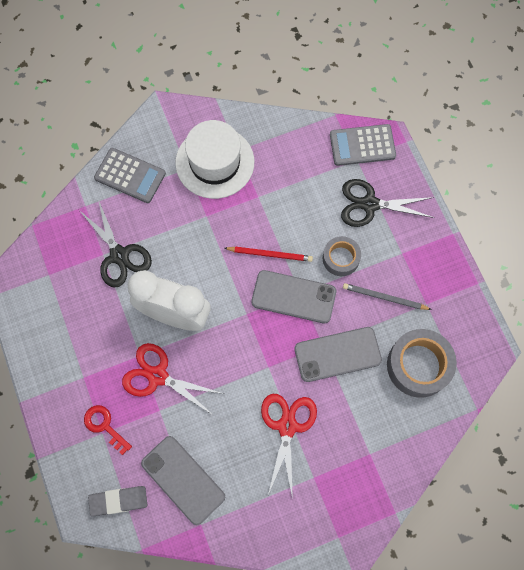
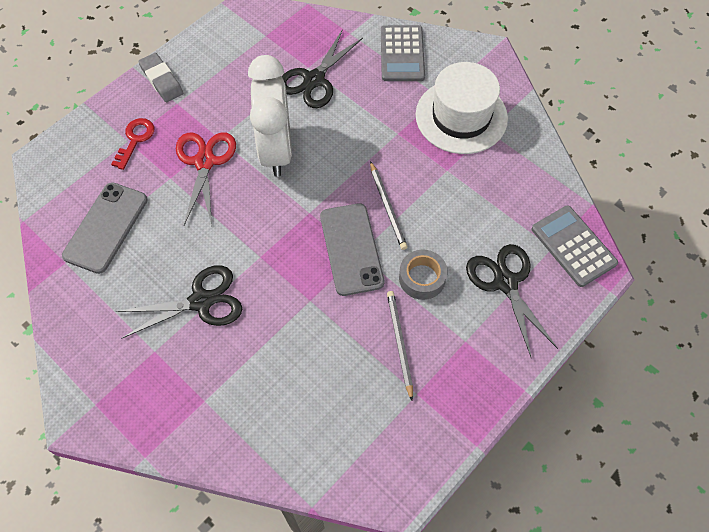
camera: 65 degrees right, 10 degrees down
grey eraser [88,486,147,516] -> grey eraser moved to [138,53,183,102]
red pencil [224,247,313,262] -> grey pencil [370,161,408,250]
red scissors [261,394,317,499] -> black scissors [115,265,242,339]
grey phone [294,327,382,382] -> none
grey tape [387,329,457,398] -> none

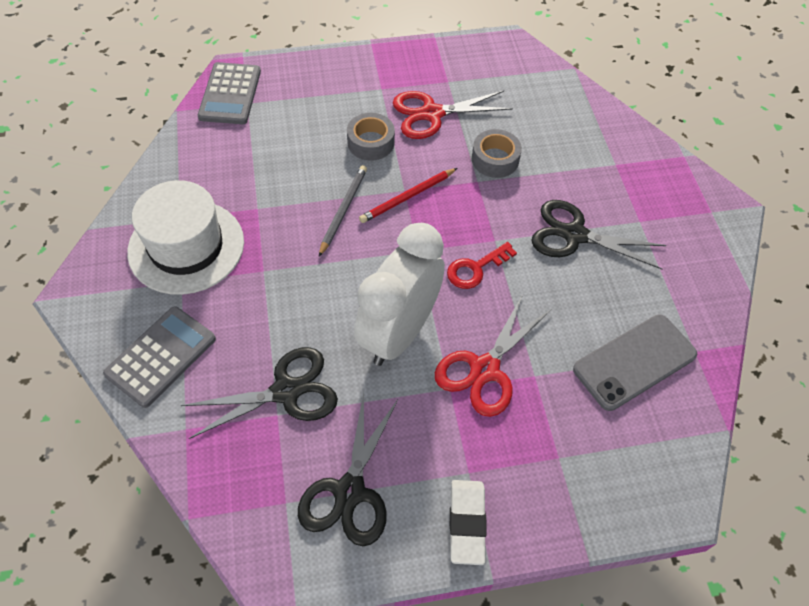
camera: 145 degrees left, 5 degrees down
red key [111,118,154,170] -> red key moved to [447,242,517,289]
grey eraser [138,53,183,102] -> white eraser [450,480,487,565]
grey phone [320,203,384,296] -> red pencil [359,168,457,223]
grey pencil [387,291,413,401] -> red scissors [393,91,513,139]
black scissors [466,244,558,357] -> black scissors moved to [298,392,398,546]
none -> grey tape [472,129,522,178]

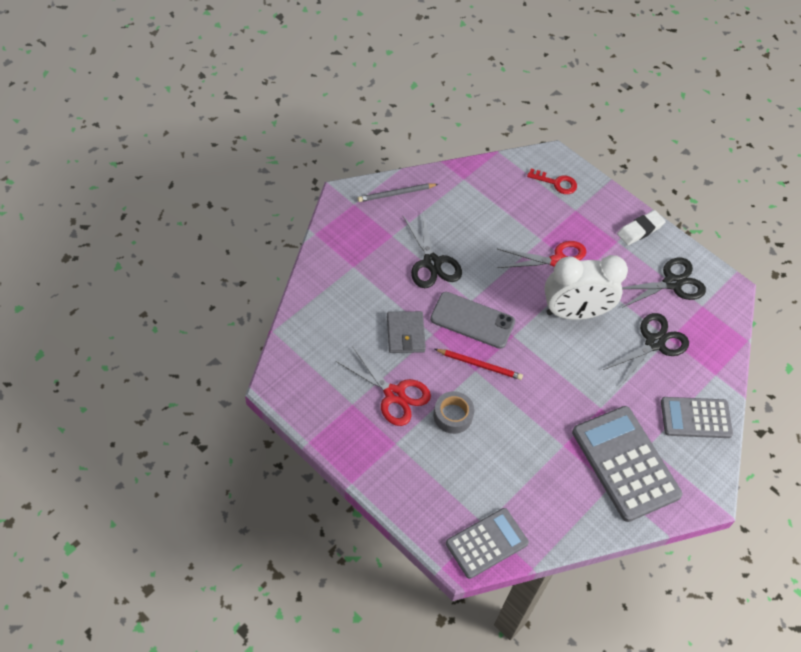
camera: 130 degrees left, 0 degrees up
white hat [127,180,244,295] -> grey calculator [572,406,682,522]
black scissors [181,347,338,439] -> black scissors turned 105 degrees clockwise [603,313,689,386]
grey pencil [319,165,367,257] -> grey pencil moved to [358,183,438,202]
red key [447,242,517,289] -> red key moved to [527,168,577,194]
grey tape [472,129,522,178] -> grey wallet [387,311,426,353]
grey phone [573,315,697,411] -> grey phone moved to [430,292,515,349]

